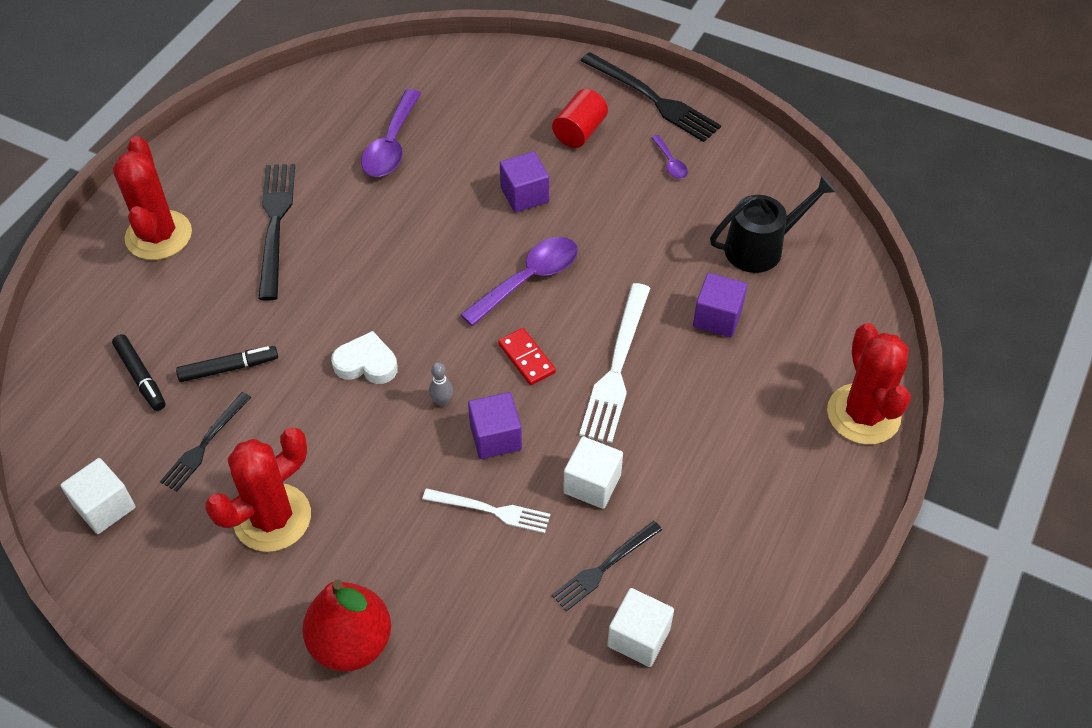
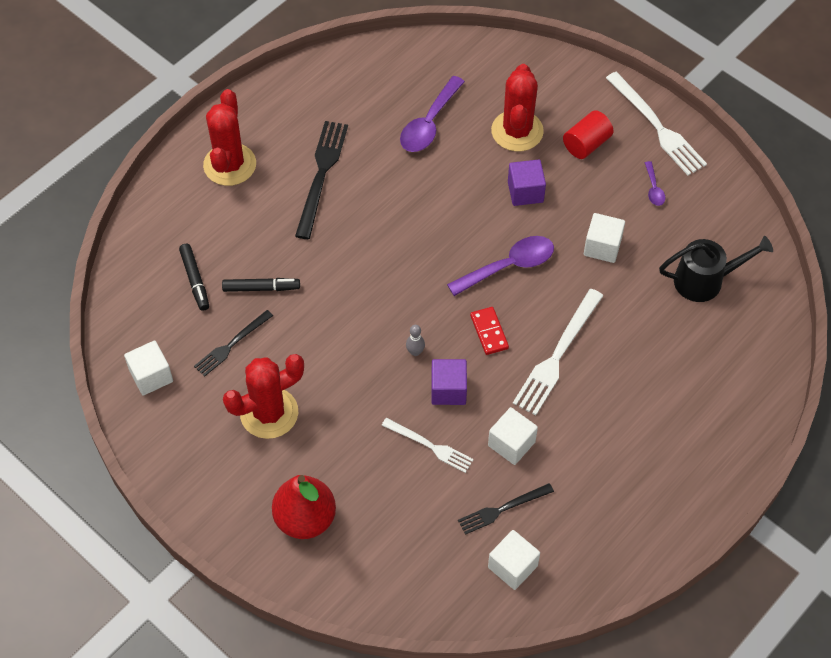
camera: 15 degrees right, 5 degrees up
white heart [331,331,398,384] -> none
black fork [580,52,721,142] -> white fork [606,72,707,175]
purple cube [693,273,747,338] -> none
red cactus [827,323,911,445] -> red cactus moved to [491,64,544,151]
none -> white cube [584,213,625,263]

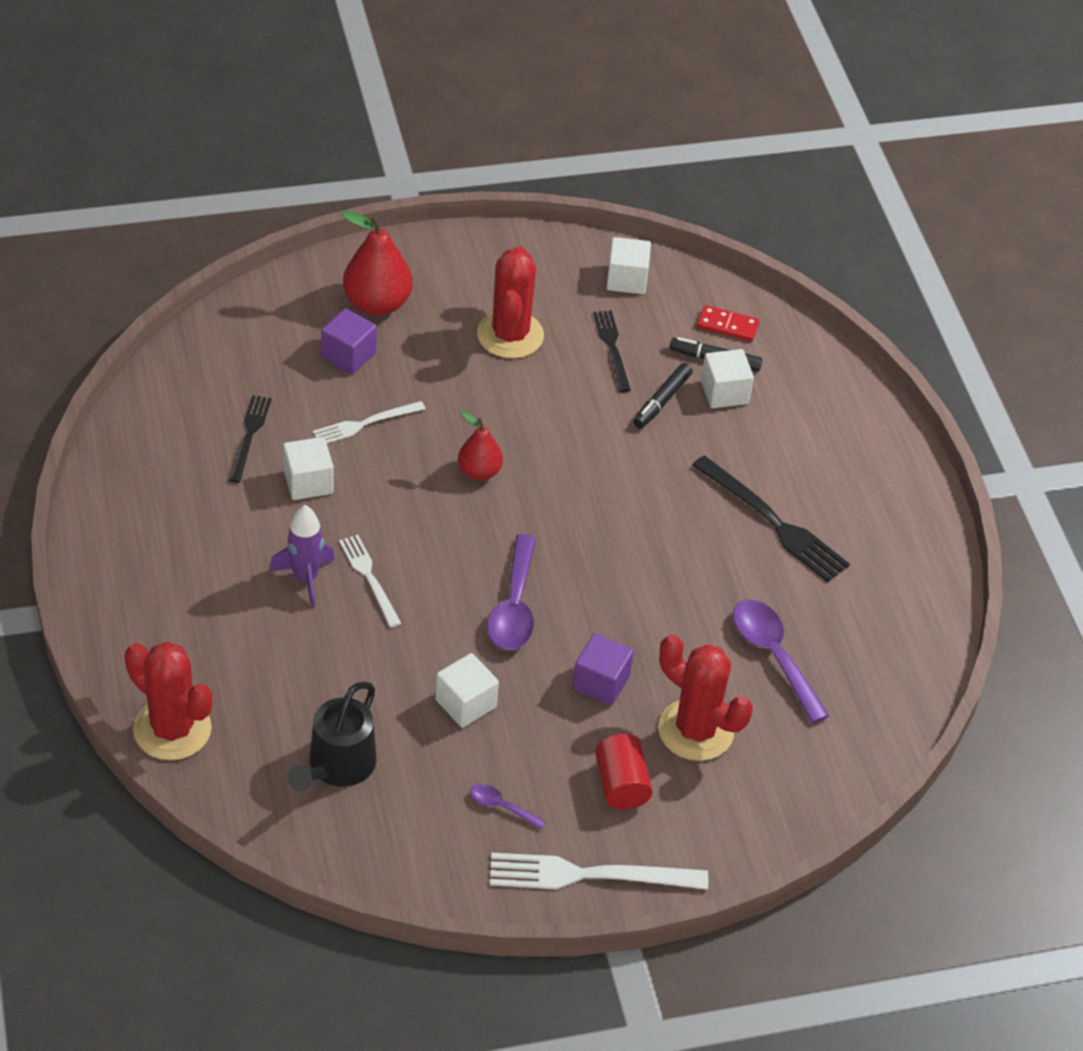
camera: 120 degrees right, 10 degrees down
red cactus [203,89,256,186] -> red cactus moved to [125,642,213,760]
grey bowling pin [406,325,425,356] -> red pear [458,411,503,481]
purple cube [431,359,467,405] -> purple cube moved to [321,308,377,374]
red domino [470,307,509,355] -> red domino moved to [697,305,759,342]
white cube [488,530,540,590] -> white cube moved to [701,349,754,408]
white fork [513,289,603,415] -> white fork [339,535,402,628], size x0.61
none -> purple rocket [269,505,335,608]

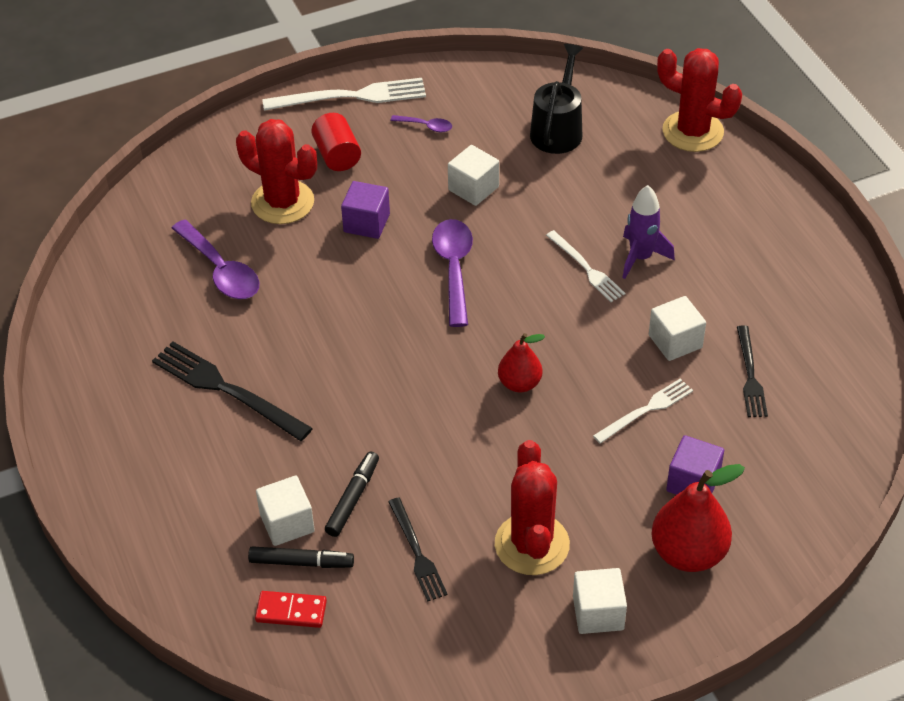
camera: 175 degrees right, 0 degrees up
white cube [607,237,651,294] -> white cube moved to [573,568,627,634]

